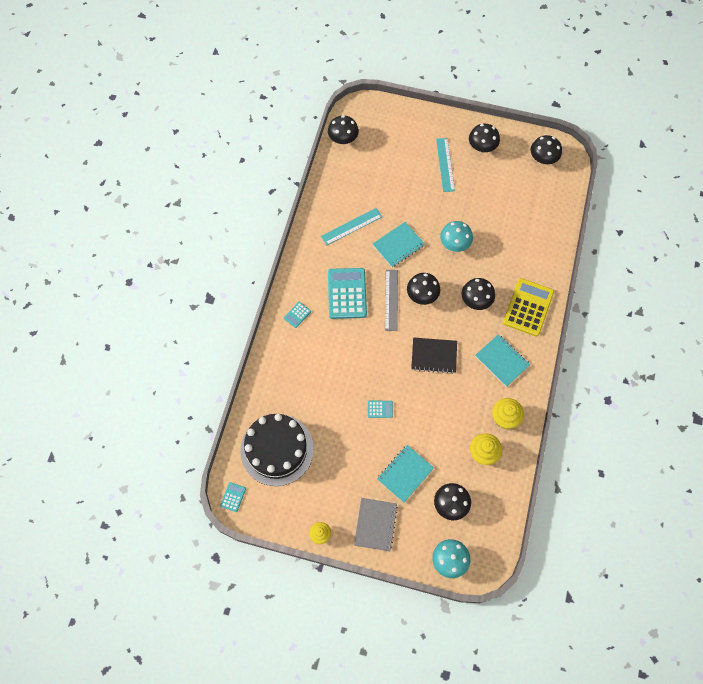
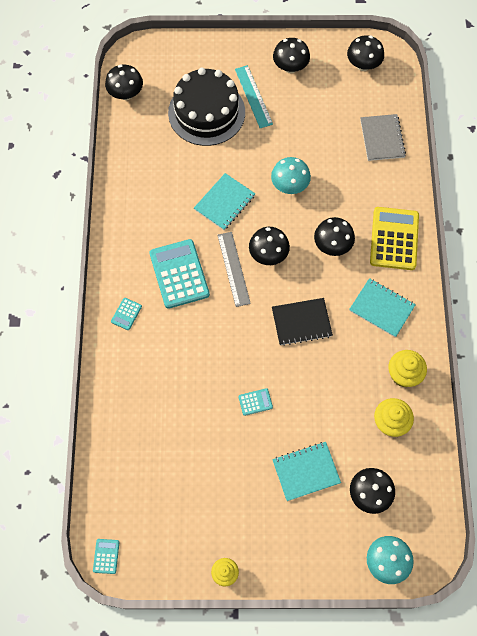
camera: 15 degrees left, 0 degrees up
black cake [240,414,314,486] -> black cake moved to [168,68,245,146]
turquoise ruler [321,208,382,245] -> none
grey notebook [354,498,398,551] -> grey notebook moved to [360,114,406,161]
turquoise notebook [377,445,434,503] -> turquoise notebook turned 45 degrees clockwise [272,442,341,501]

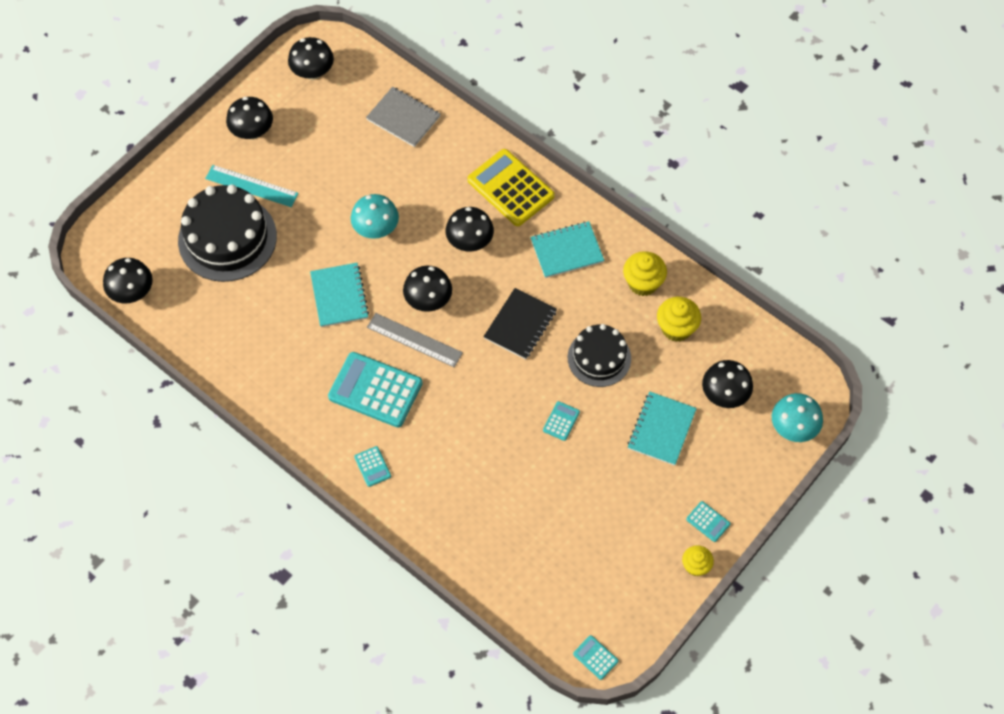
camera: 50 degrees left, 5 degrees down
none -> black cake [568,324,631,387]
none -> turquoise calculator [686,501,730,542]

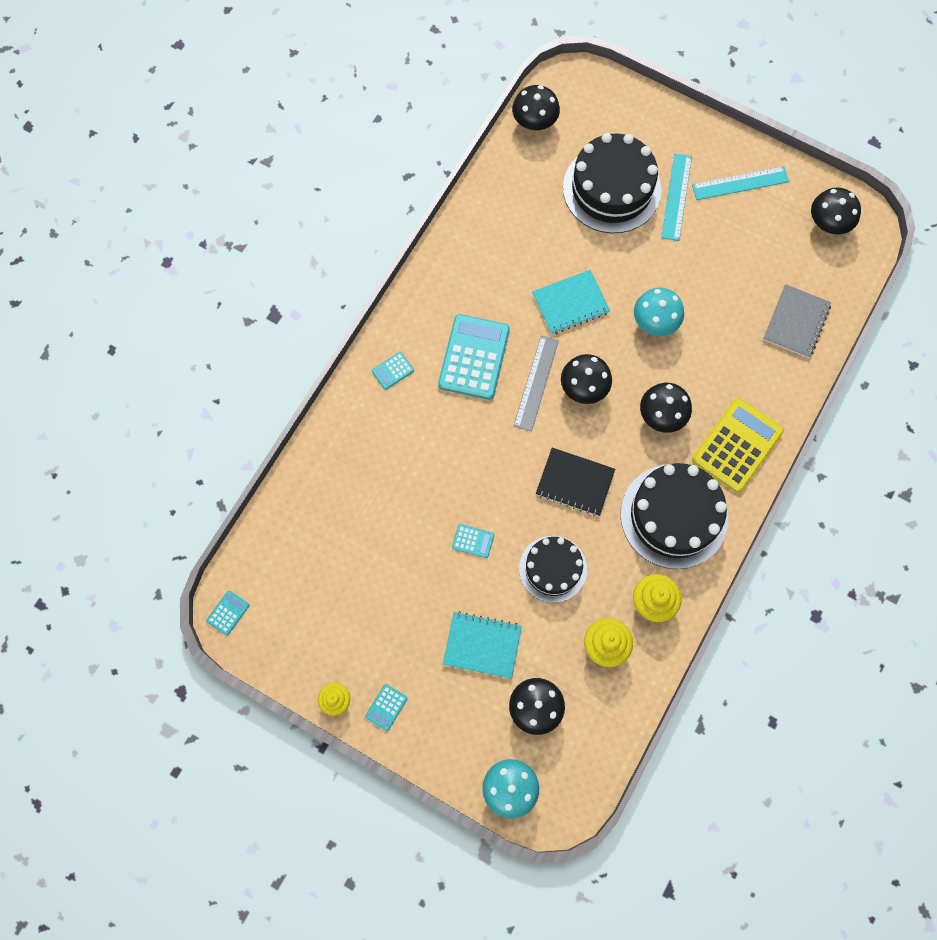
camera: 80 degrees right, 10 degrees up
black mushroom [226,97,273,140] -> turquoise ruler [692,166,789,200]
turquoise notebook [530,221,604,278] -> black cake [620,463,728,569]

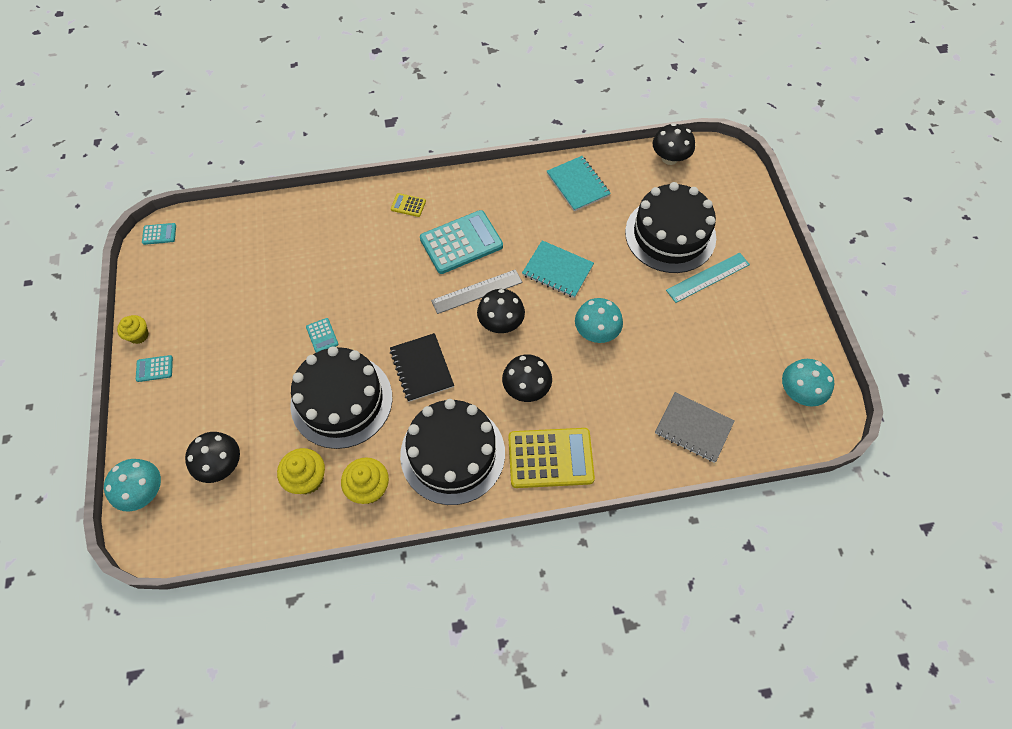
camera: 50 degrees right, 10 degrees down
turquoise calculator [372,352,414,390] -> yellow calculator [391,193,426,217]
turquoise notebook [443,611,522,679] -> turquoise notebook moved to [547,156,611,211]
black cake [519,536,587,603] -> black cake [290,346,392,449], size x1.60
turquoise ruler [692,166,789,200] -> none
grey notebook [763,284,831,358] -> grey notebook turned 45 degrees clockwise [655,392,734,463]
black mushroom [811,187,861,235] -> turquoise mushroom [782,359,834,406]

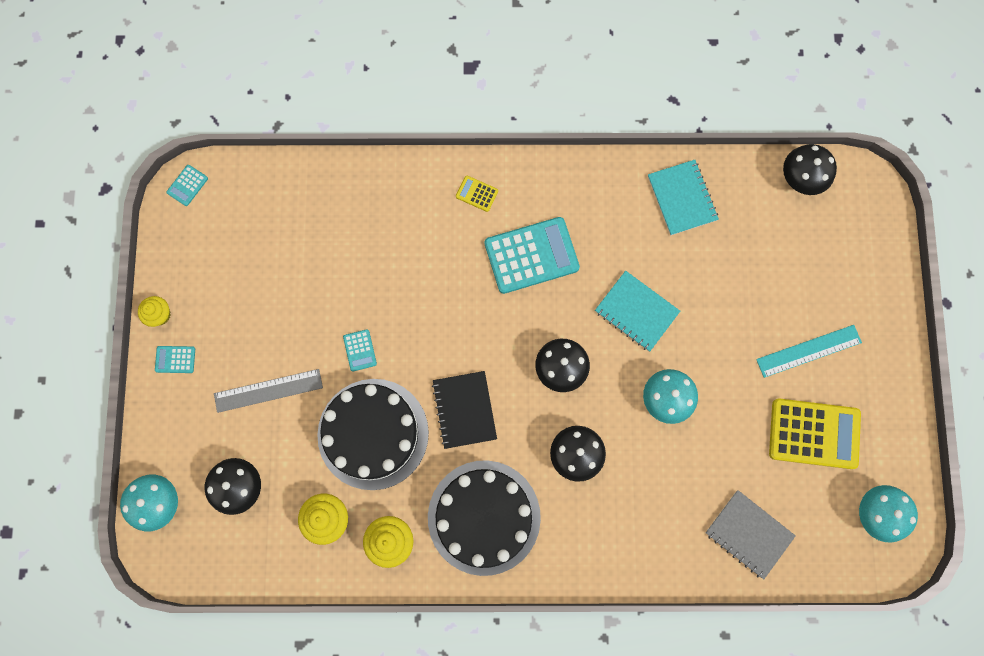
camera: 10 degrees right, 15 degrees up
turquoise calculator [142,223,176,245] -> turquoise calculator turned 120 degrees clockwise [166,165,208,206]
grey ruler [431,269,522,314] -> grey ruler moved to [214,369,323,413]
yellow calculator [508,428,595,488] -> yellow calculator moved to [769,399,861,469]
black cake [625,182,716,273] -> none

